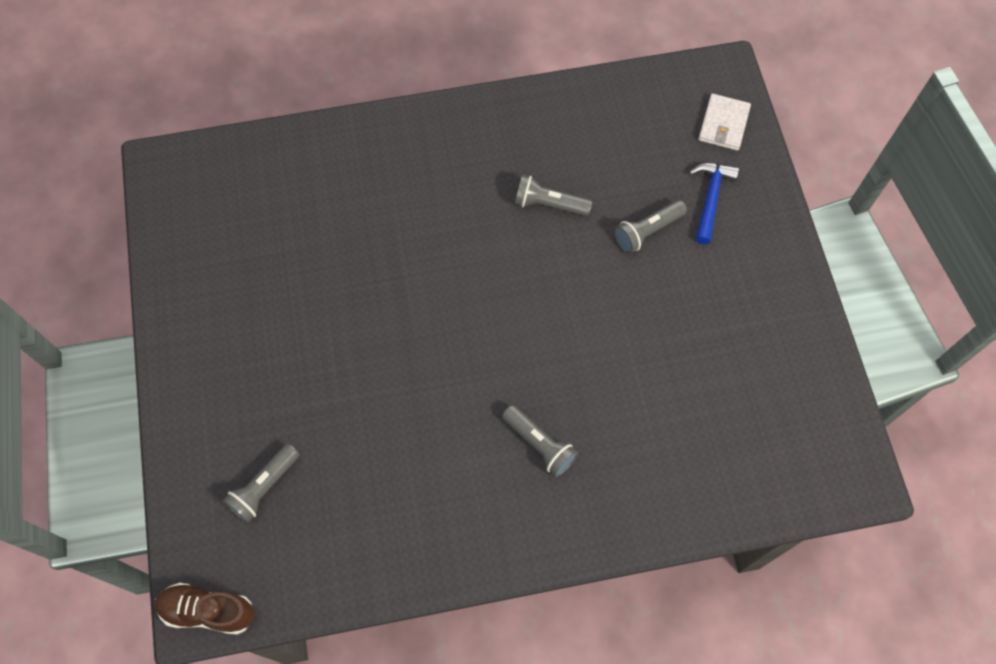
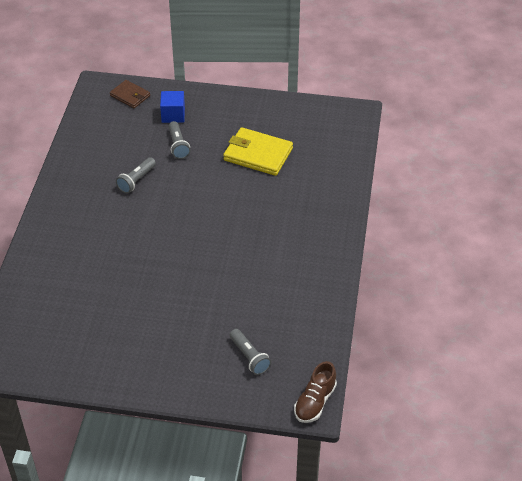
camera: 70 degrees left, 20 degrees down
grey flashlight [502,405,578,477] -> none
blue hammer [689,163,739,244] -> blue cube [160,91,185,123]
white wallet [698,94,751,151] -> brown wallet [110,80,150,108]
none -> yellow wallet [223,127,293,176]

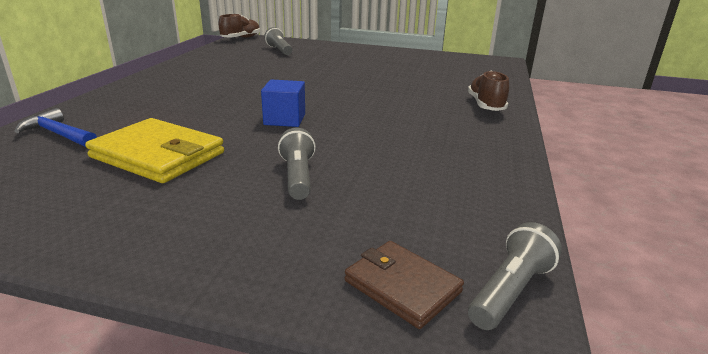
camera: 175 degrees left, 20 degrees down
grey flashlight [116,157,156,193] -> grey flashlight moved to [468,222,562,330]
blue cube [160,91,185,123] -> blue cube moved to [261,79,305,127]
none -> blue hammer [14,108,97,147]
none -> brown shoe [468,71,509,111]

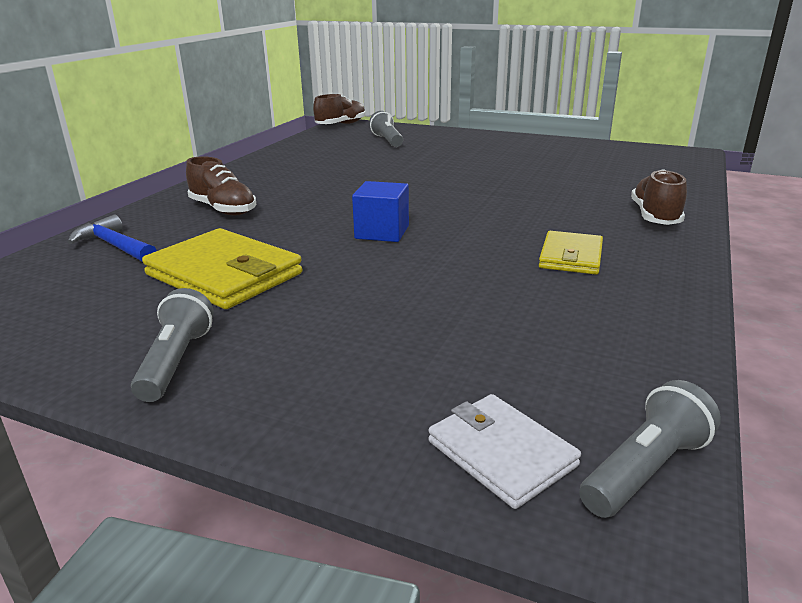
camera: 10 degrees right, 0 degrees up
grey flashlight [278,127,316,200] -> grey flashlight moved to [131,288,214,402]
brown wallet [344,241,464,329] -> white wallet [428,394,581,509]
none -> brown shoe [186,156,256,215]
none -> yellow wallet [539,231,603,274]

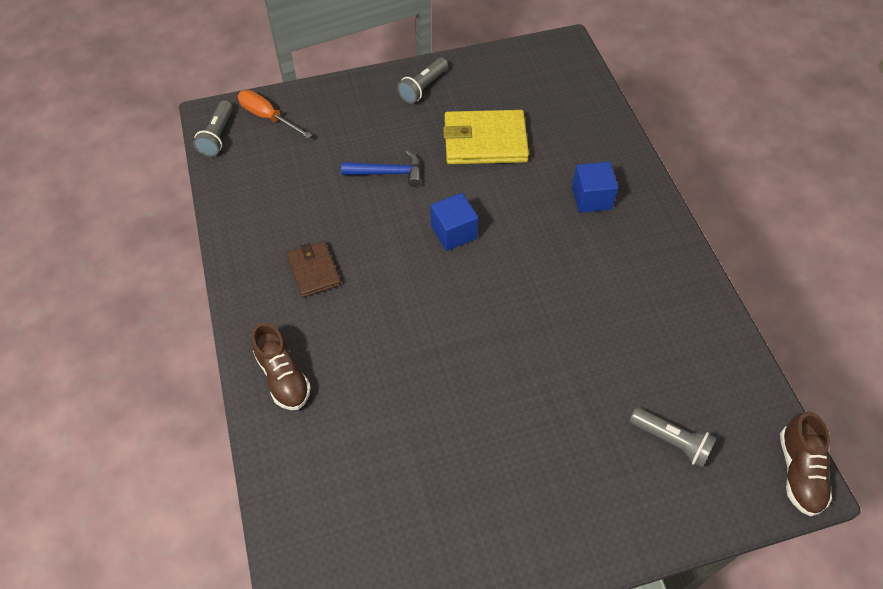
camera: 140 degrees right, 30 degrees up
blue hammer [68,215,157,261] -> blue hammer moved to [341,151,421,187]
grey flashlight [131,288,214,402] -> grey flashlight turned 75 degrees clockwise [397,58,448,104]
brown shoe [186,156,256,215] -> blue cube [572,162,618,213]
white wallet [428,394,581,509] -> orange screwdriver [238,90,312,139]
yellow wallet [539,231,603,274] -> brown wallet [287,241,341,298]

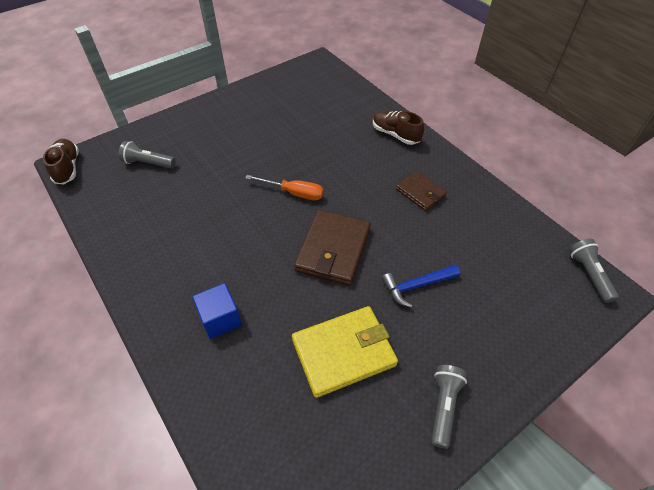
camera: 160 degrees right, 5 degrees down
orange screwdriver [238,90,312,139] -> orange screwdriver moved to [245,175,324,200]
blue cube [431,193,478,251] -> brown wallet [294,210,371,286]

